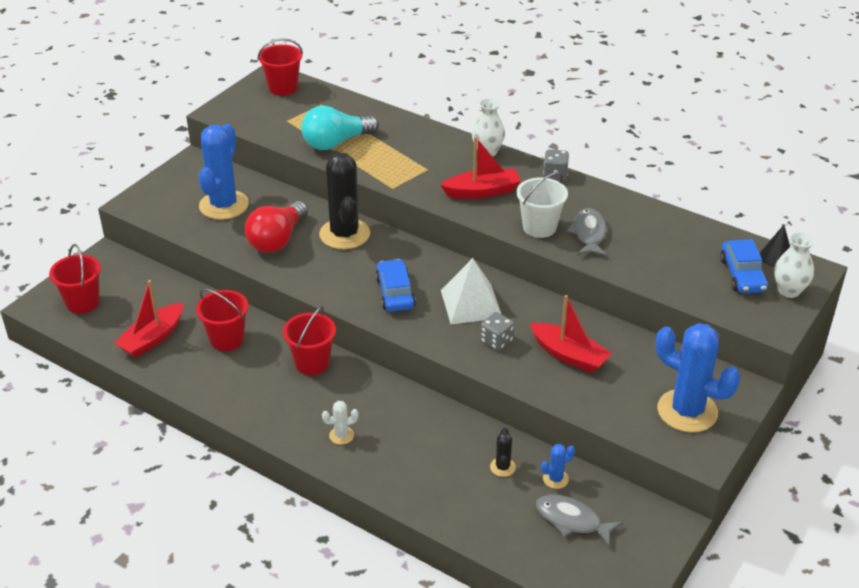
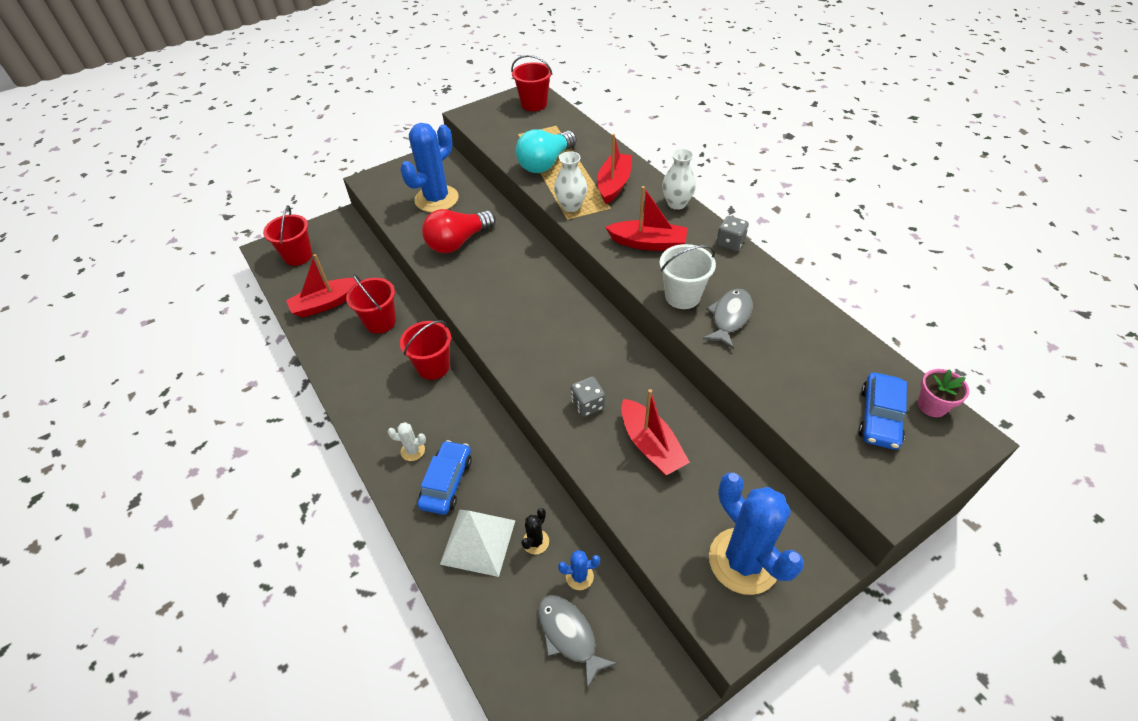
camera: 25 degrees right, 10 degrees up
turquoise light bulb [301,106,379,150] -> turquoise light bulb turned 45 degrees counterclockwise [516,129,577,173]
black cactus [319,151,370,249] -> none
blue car [375,259,416,312] -> blue car moved to [418,440,472,515]
white pyramid [441,258,501,324] -> white pyramid moved to [440,509,516,577]
black cone [760,225,790,267] -> pink flower pot [918,369,969,417]
white vase [774,232,815,298] -> white vase moved to [554,151,587,212]
none -> red boat [597,134,632,204]

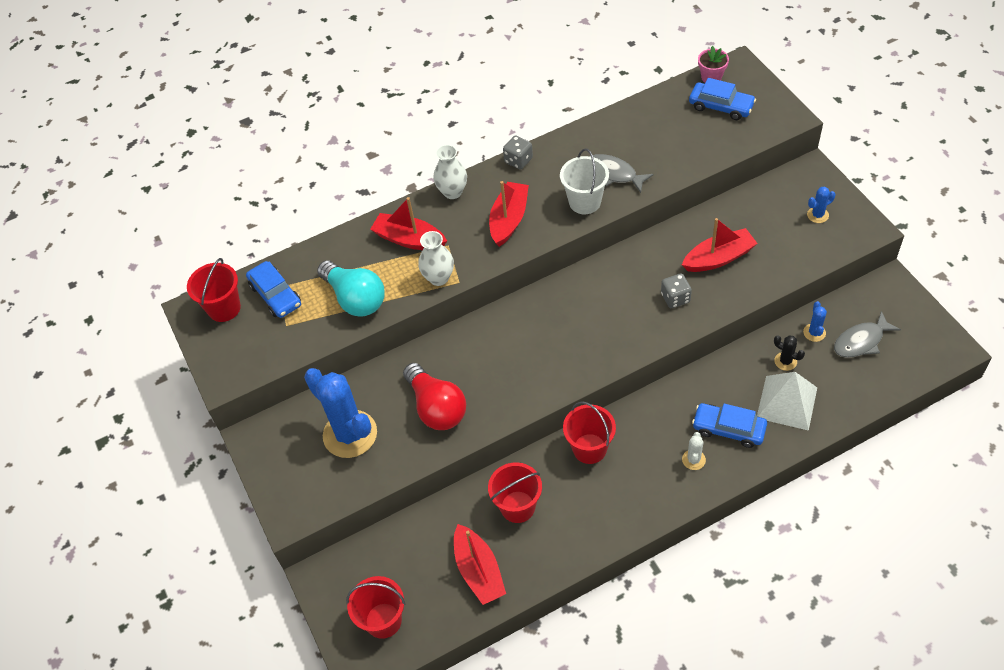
camera: 80 degrees left, 5 degrees up
blue cactus [709,473,804,595] -> blue cactus [807,187,835,223], size x0.43
none -> blue car [246,261,301,318]

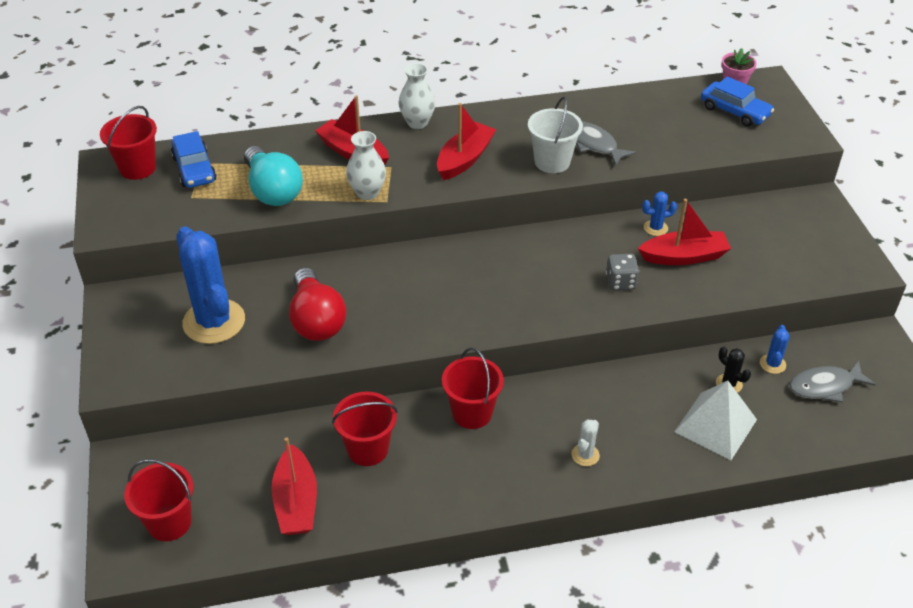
camera: 10 degrees right, 10 degrees down
grey dice [503,135,533,170] -> none
blue car [692,403,767,448] -> none
blue cactus [807,187,835,223] -> blue cactus moved to [642,191,677,236]

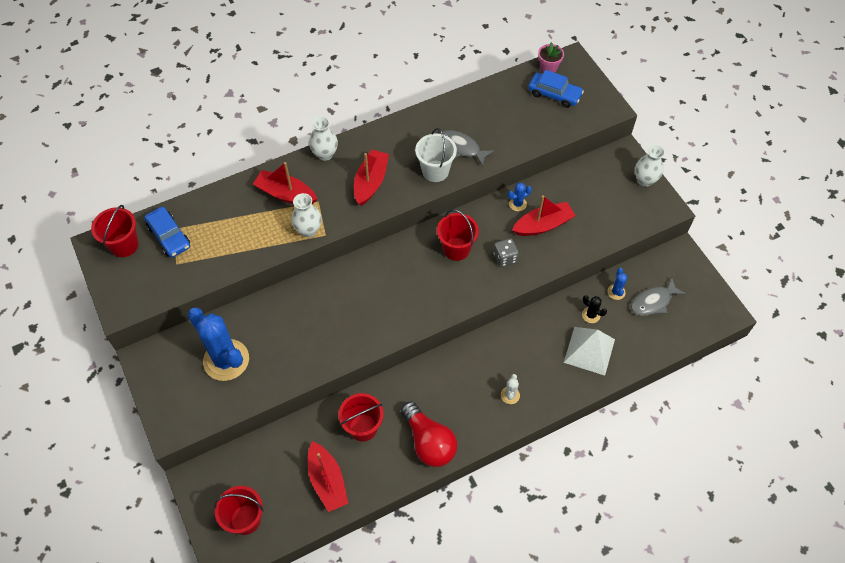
camera: 15 degrees left, 15 degrees up
turquoise light bulb [244,146,303,206] -> none
red light bulb [289,268,346,341] -> red light bulb moved to [401,401,457,467]
red bucket [442,347,504,429] -> red bucket moved to [437,209,479,261]
none -> white vase [635,144,665,187]

